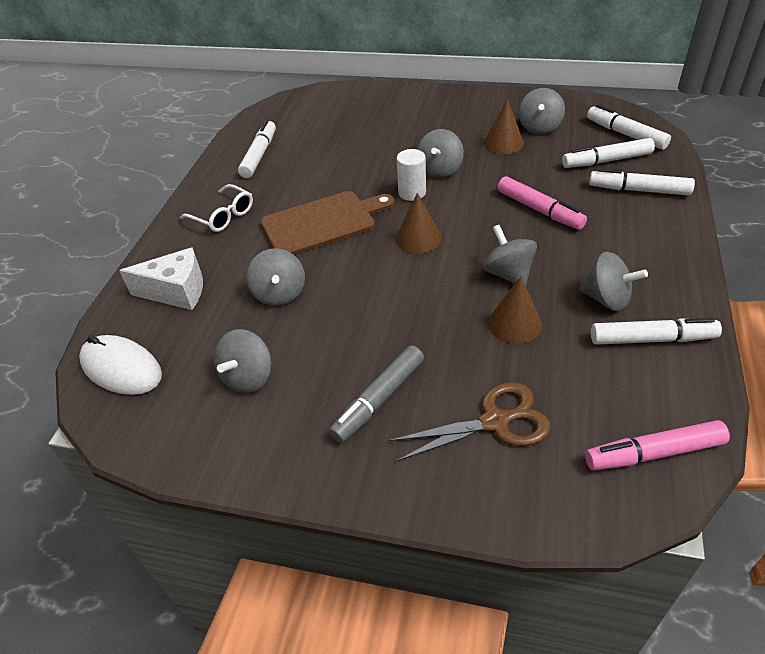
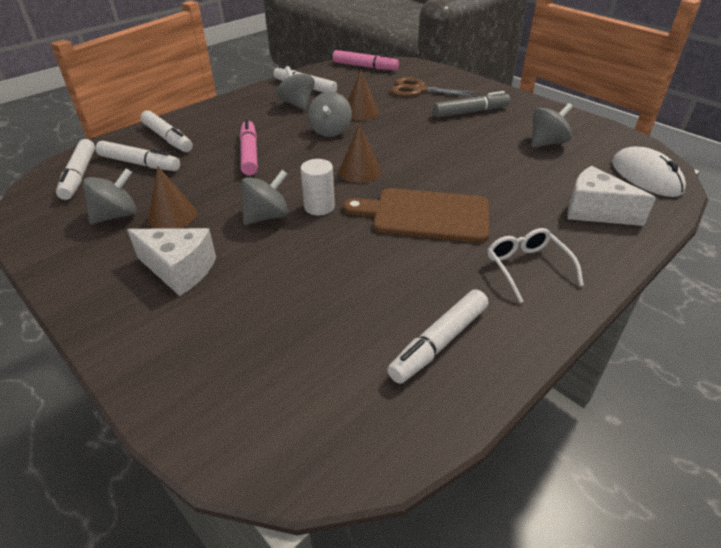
camera: 150 degrees left, 5 degrees down
grey spinning top [246,248,305,306] -> none
none -> white cheese [127,228,216,296]

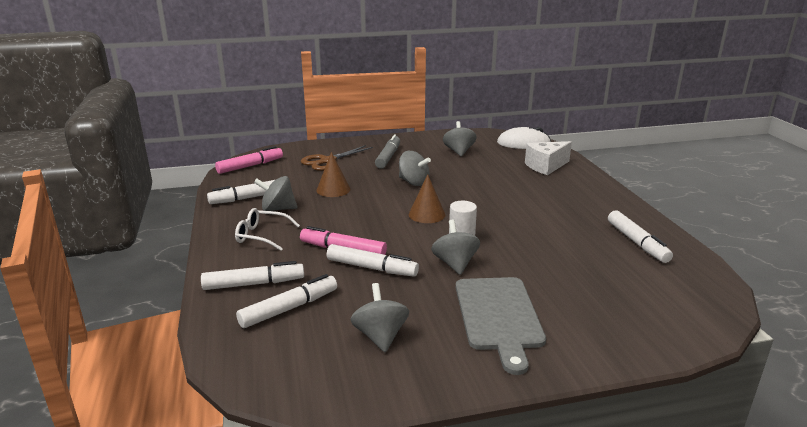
camera: 60 degrees left, 15 degrees down
white marker [56,139,95,200] -> white marker moved to [327,244,419,277]
white cheese [127,228,216,296] -> grey cutting board [456,277,546,375]
brown cone [148,166,197,229] -> none
grey spinning top [308,92,352,137] -> grey spinning top moved to [399,151,431,186]
brown cutting board [343,188,489,243] -> none
white glasses [488,228,584,303] -> white glasses moved to [235,208,300,251]

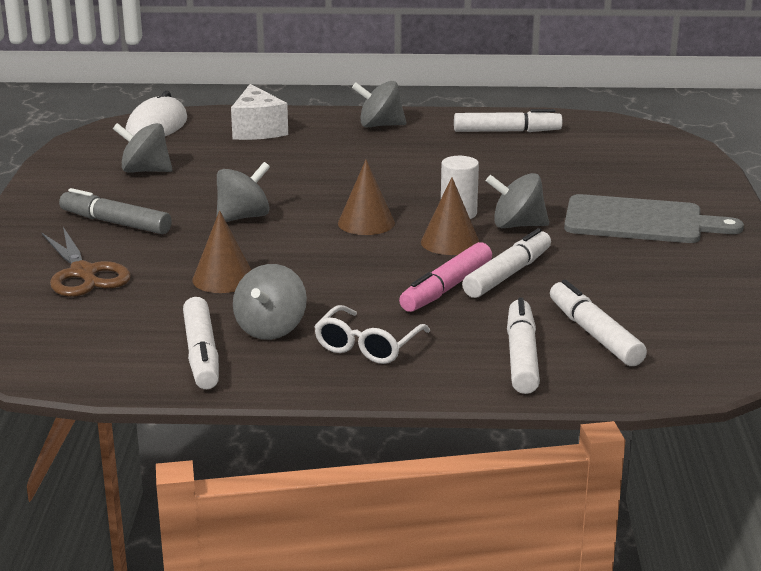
camera: 75 degrees left, 0 degrees up
pink marker [215,146,283,174] -> none
grey spinning top [350,283,409,352] -> grey spinning top moved to [352,81,406,127]
none -> brown cone [421,177,479,255]

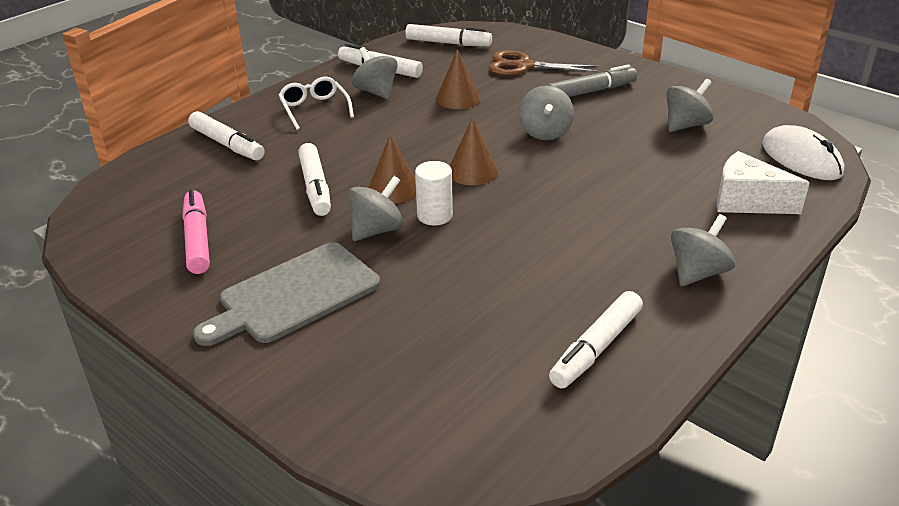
camera: 130 degrees right, 10 degrees up
pink marker [399,242,492,312] -> pink marker moved to [182,189,210,274]
white marker [550,280,647,366] -> white marker moved to [405,24,492,46]

